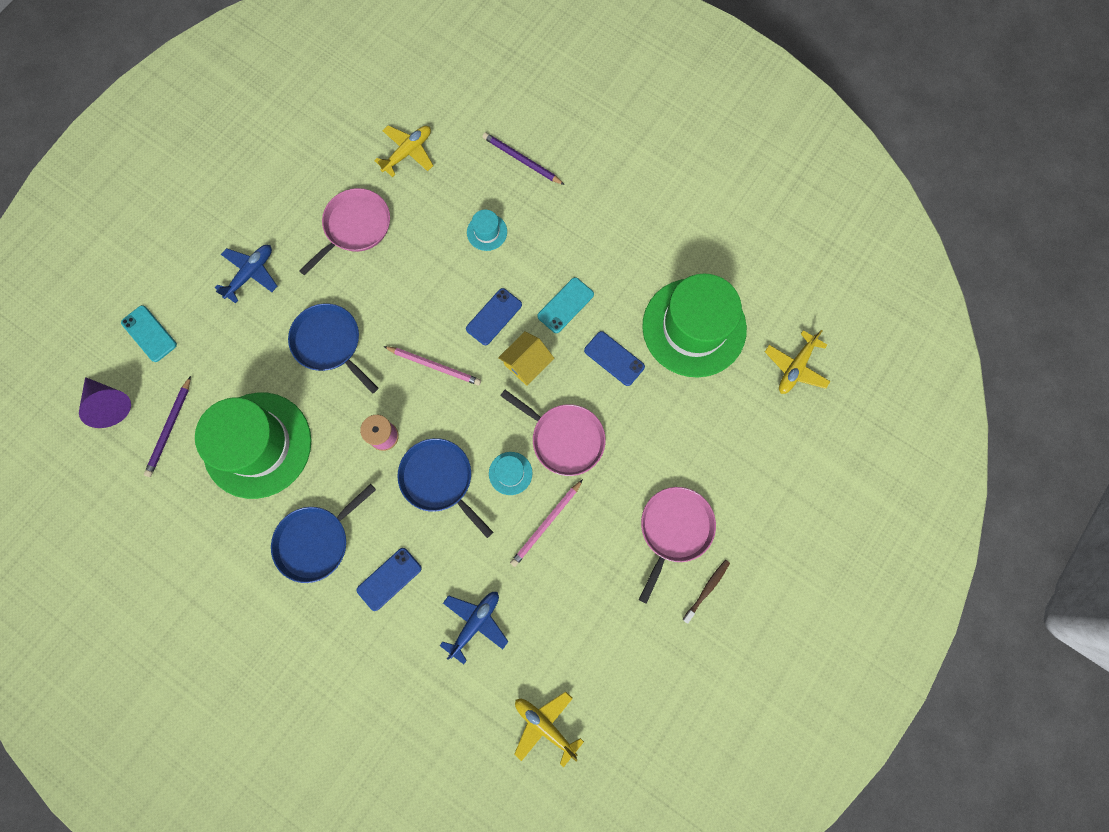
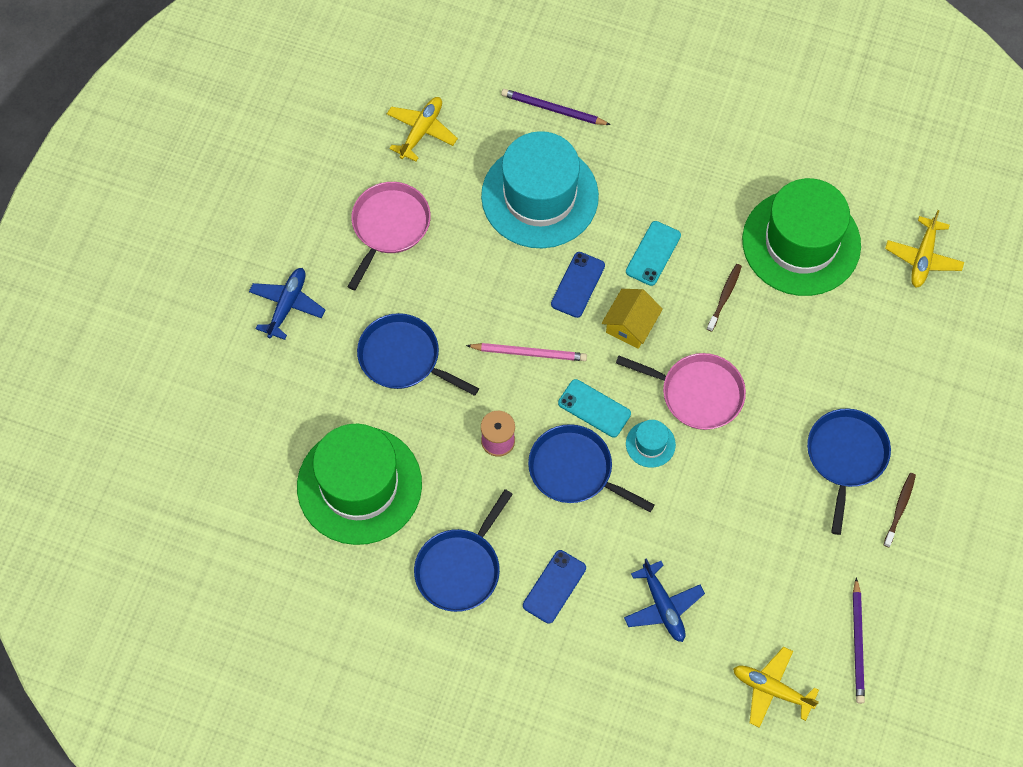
camera: 15 degrees left, 10 degrees down
purple cone [79,377,131,428] -> none
turquoise phone [121,305,177,362] -> turquoise phone moved to [558,379,631,437]
purple pencil [144,376,191,477] -> purple pencil moved to [853,577,865,704]
blue plane [440,592,509,664] -> blue plane turned 135 degrees clockwise [624,558,705,642]
turquoise hat [467,209,507,251] -> turquoise hat [481,131,599,248], size x2.48
pink pencil [510,479,583,567] -> none
blue phone [584,331,645,386] -> brown toothbrush [707,264,742,332]
pink pan [639,487,716,604] -> blue pan [807,408,891,535]

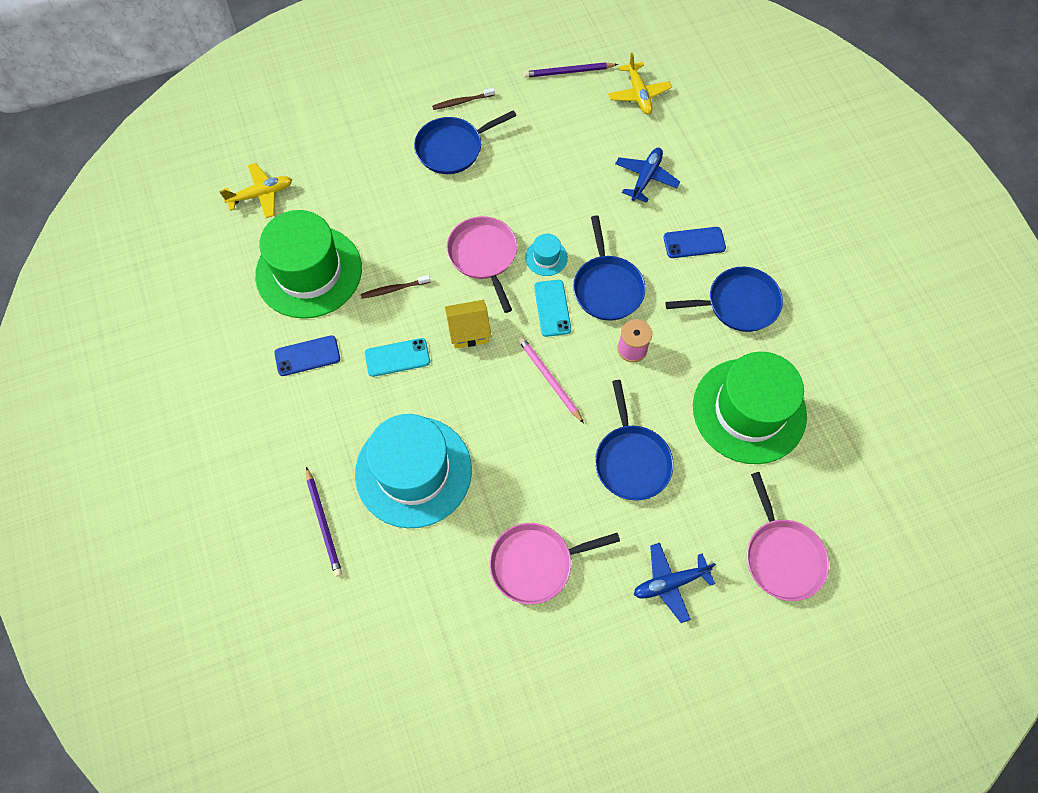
camera: 130 degrees left, 0 degrees up
yellow plane [387,97,458,162] -> none
blue phone [551,252,605,318] -> blue phone moved to [274,335,340,376]
purple pencil [853,577,865,704] -> purple pencil turned 150 degrees counterclockwise [524,62,618,78]
none -> pink pan [747,472,829,601]

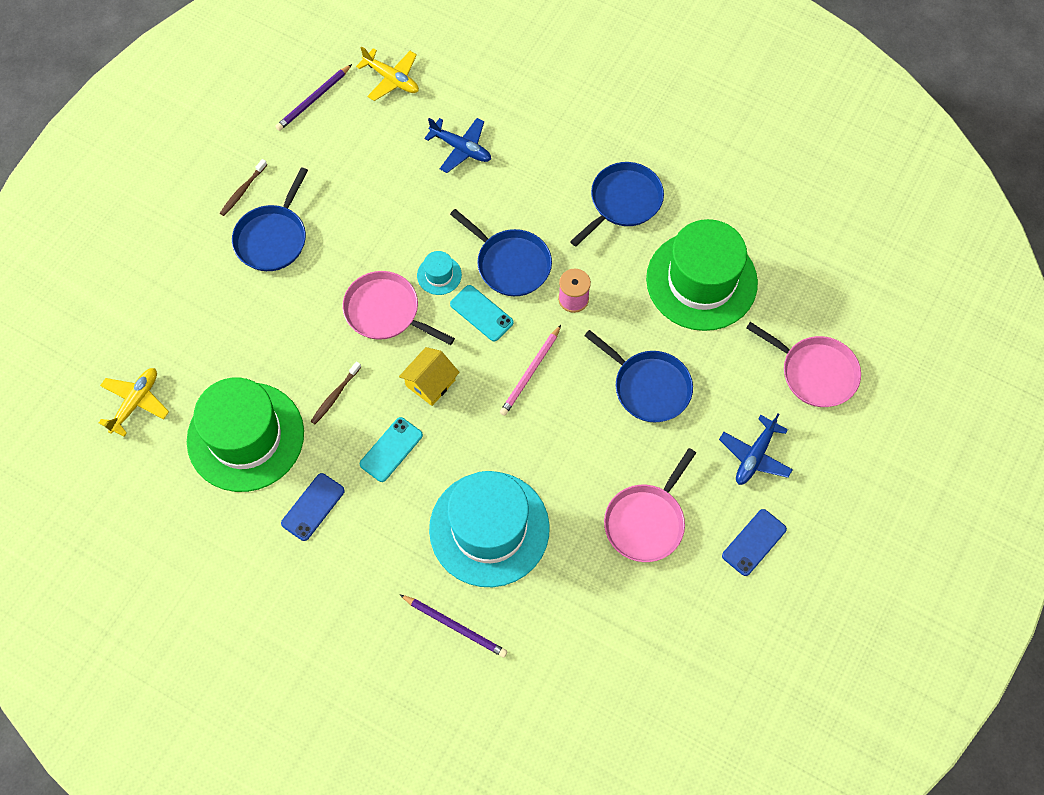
camera: 40 degrees left, 0 degrees up
pink pencil [518,337,584,423] -> pink pencil turned 75 degrees counterclockwise [500,325,561,416]
blue plane [615,148,680,203] -> blue plane turned 135 degrees clockwise [424,118,491,173]
blue phone [663,227,726,258] -> blue phone moved to [722,509,787,576]

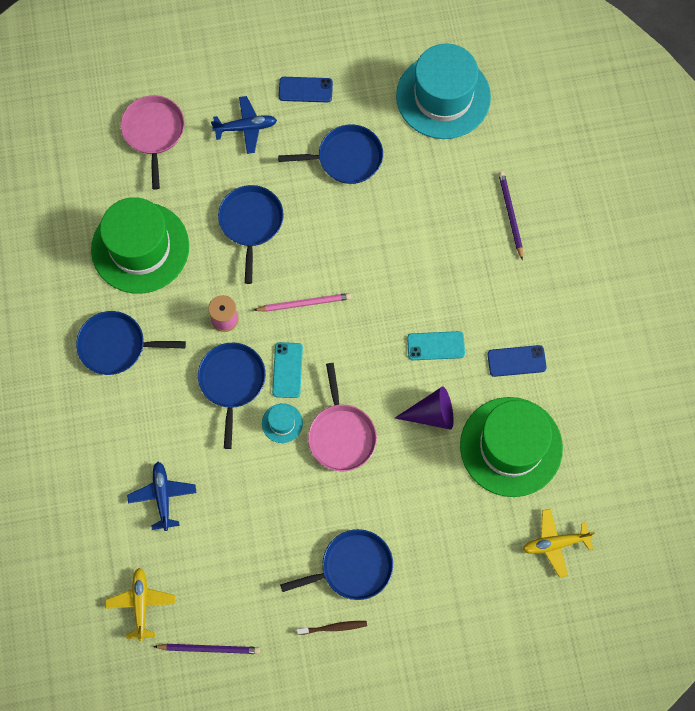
camera: 130 degrees left, 5 degrees up
brown toothbrush [311,361,361,424] -> purple cone [395,387,454,430]
yellow house [399,347,460,406] -> none
turquoise hat [429,471,550,587] -> turquoise hat moved to [396,43,491,139]
pink pan [604,448,696,562] -> blue pan [278,124,383,184]

